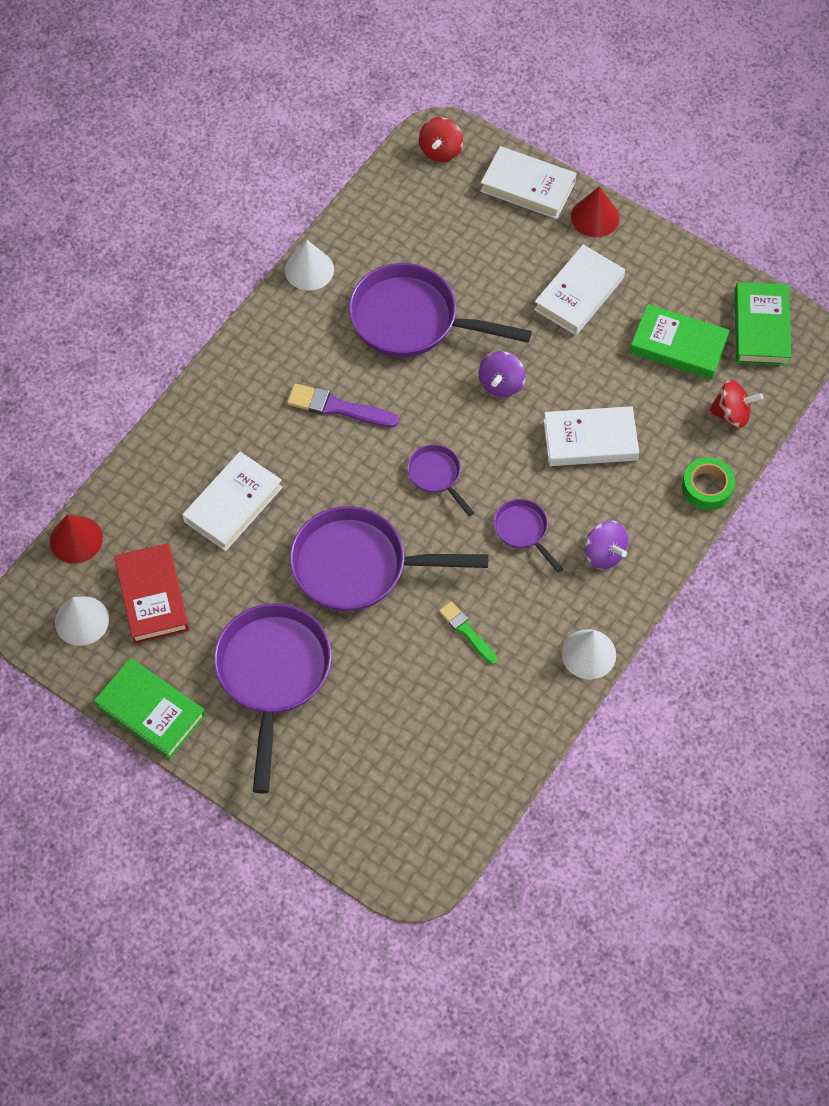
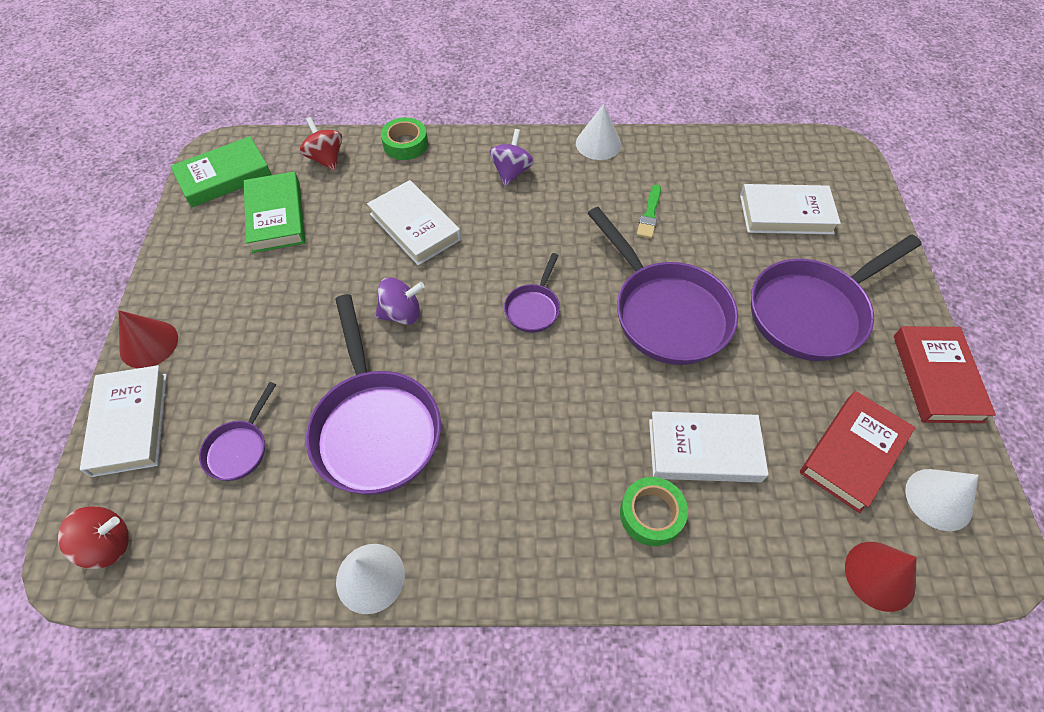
camera: 125 degrees left, 5 degrees down
green book [94,658,206,759] -> red book [894,326,996,423]
purple brush [287,383,399,428] -> none
purple pan [494,499,563,573] -> purple pan moved to [199,382,276,481]
white book [534,244,625,335] -> white book moved to [740,184,841,234]
none -> green tape [620,477,688,546]

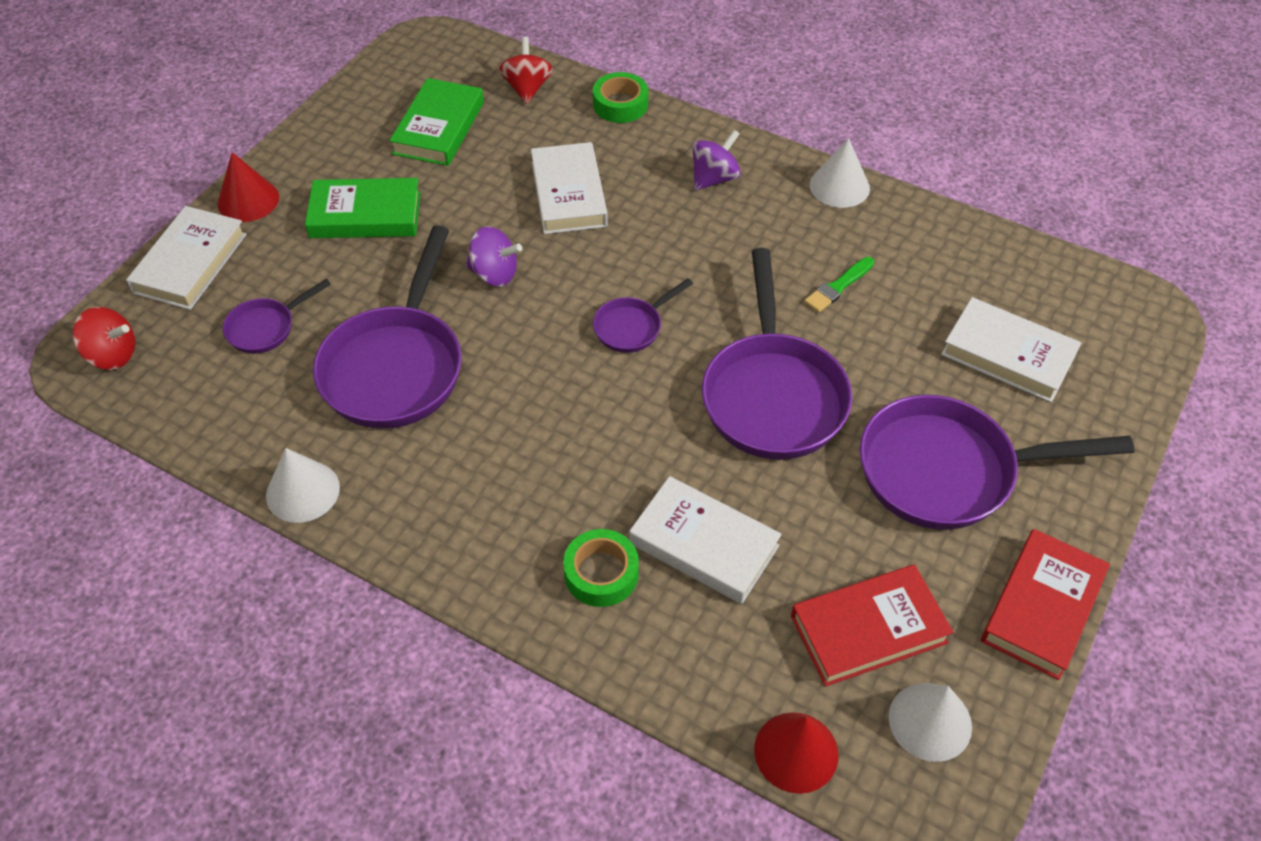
camera: 30 degrees right, 5 degrees down
green book [170,136,271,207] -> green book moved to [305,178,421,238]

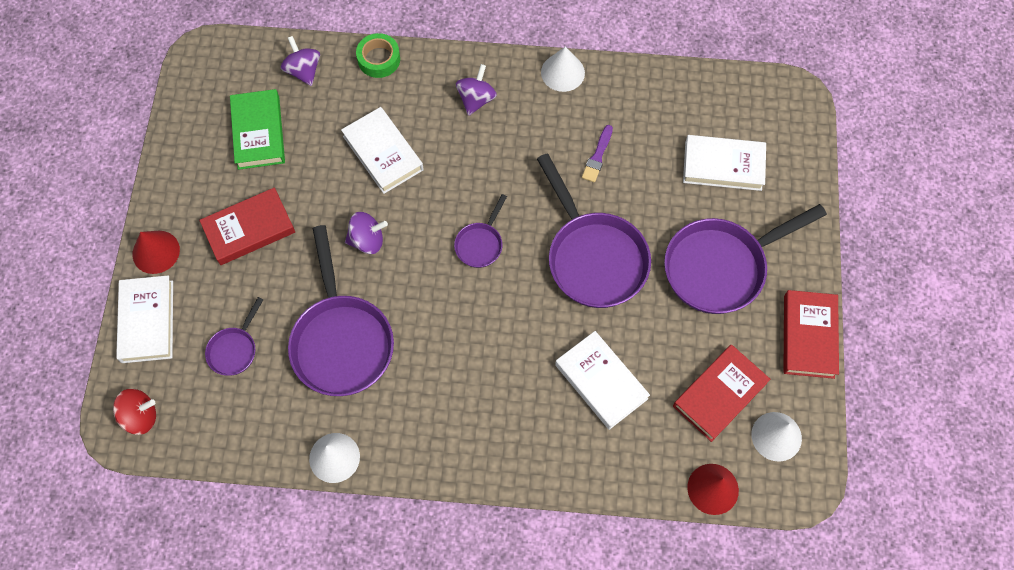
camera: 25 degrees left, 15 degrees up
green book [305,178,421,238] -> red book [199,187,295,265]
red spinning top [499,37,553,104] -> purple spinning top [281,36,320,86]
green tape [563,529,639,607] -> none
white book [629,476,782,604] -> white book turned 45 degrees clockwise [555,331,650,430]
green brush [804,257,874,313] -> purple brush [582,125,613,183]

